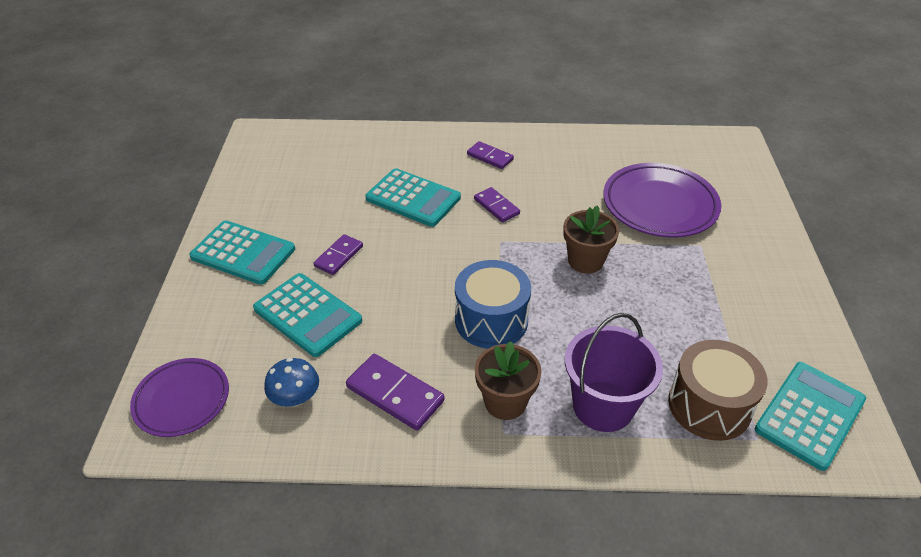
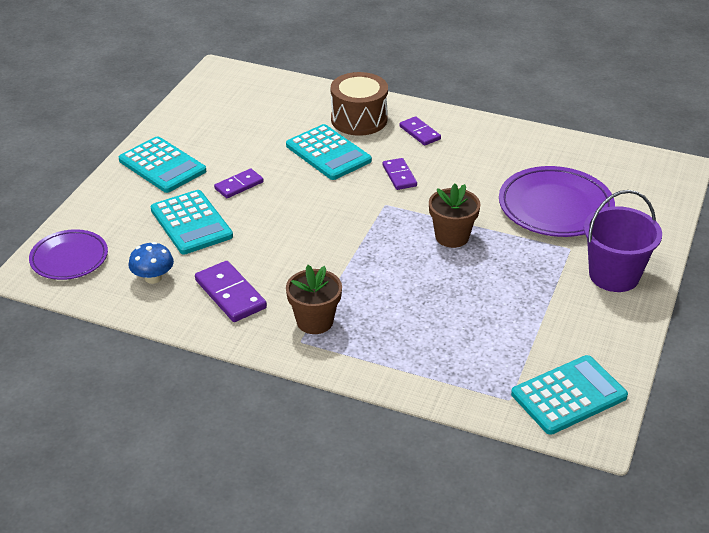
camera: 20 degrees right, 5 degrees down
blue drum [455,260,531,349] -> none
purple bucket [565,313,663,432] -> purple bucket moved to [584,190,662,292]
brown drum [668,340,768,441] -> brown drum moved to [331,72,388,136]

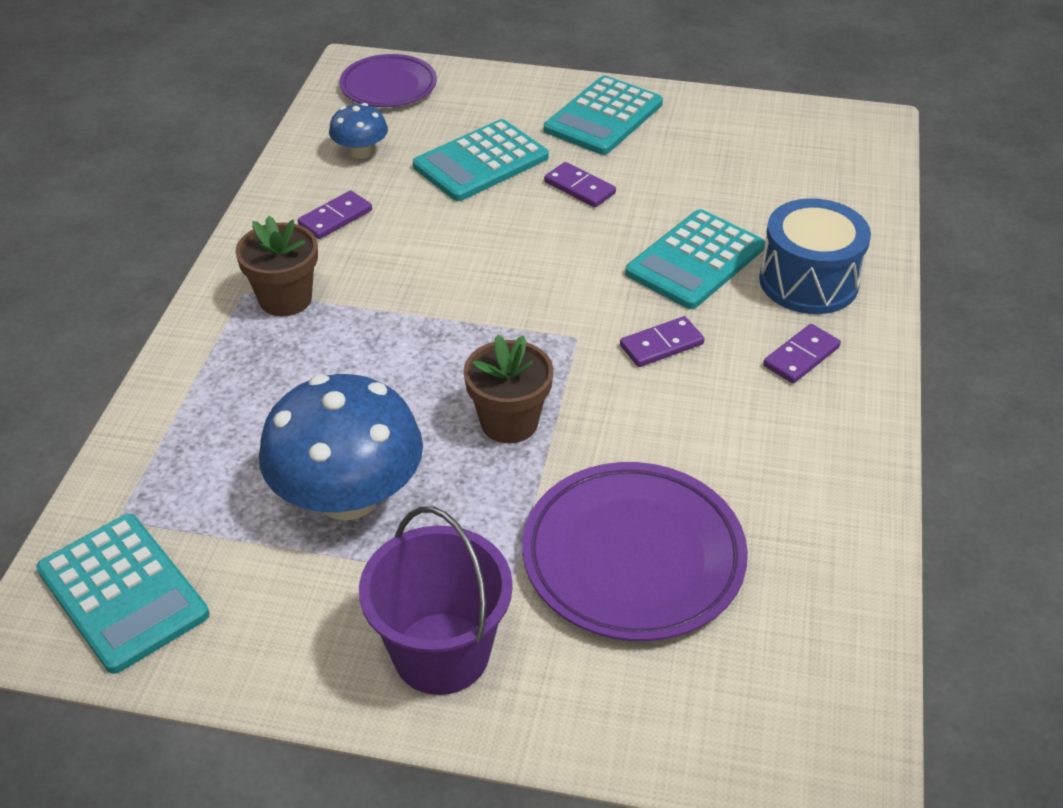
camera: 80 degrees right, 5 degrees up
purple domino [195,261,267,322] -> purple domino [297,190,372,239], size x0.65
brown drum [331,72,388,136] -> blue drum [759,198,871,314]
none -> blue mushroom [259,374,423,521]

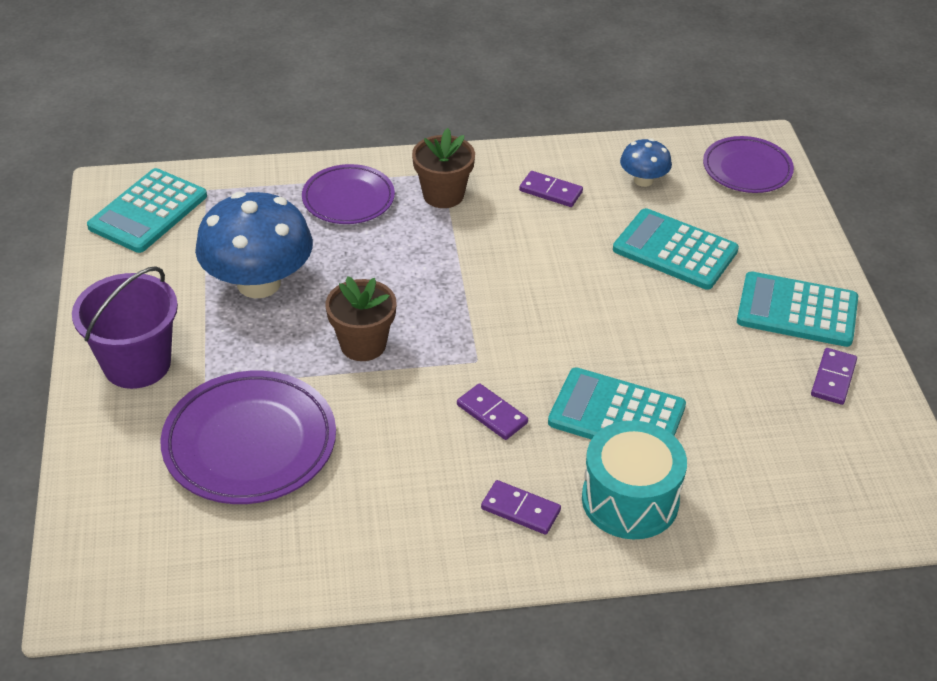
camera: 70 degrees right, 0 degrees up
purple domino [544,162,616,207] -> purple domino moved to [811,348,857,405]
blue drum [759,198,871,314] -> turquoise drum [582,421,687,539]
none -> purple plate [302,164,395,224]

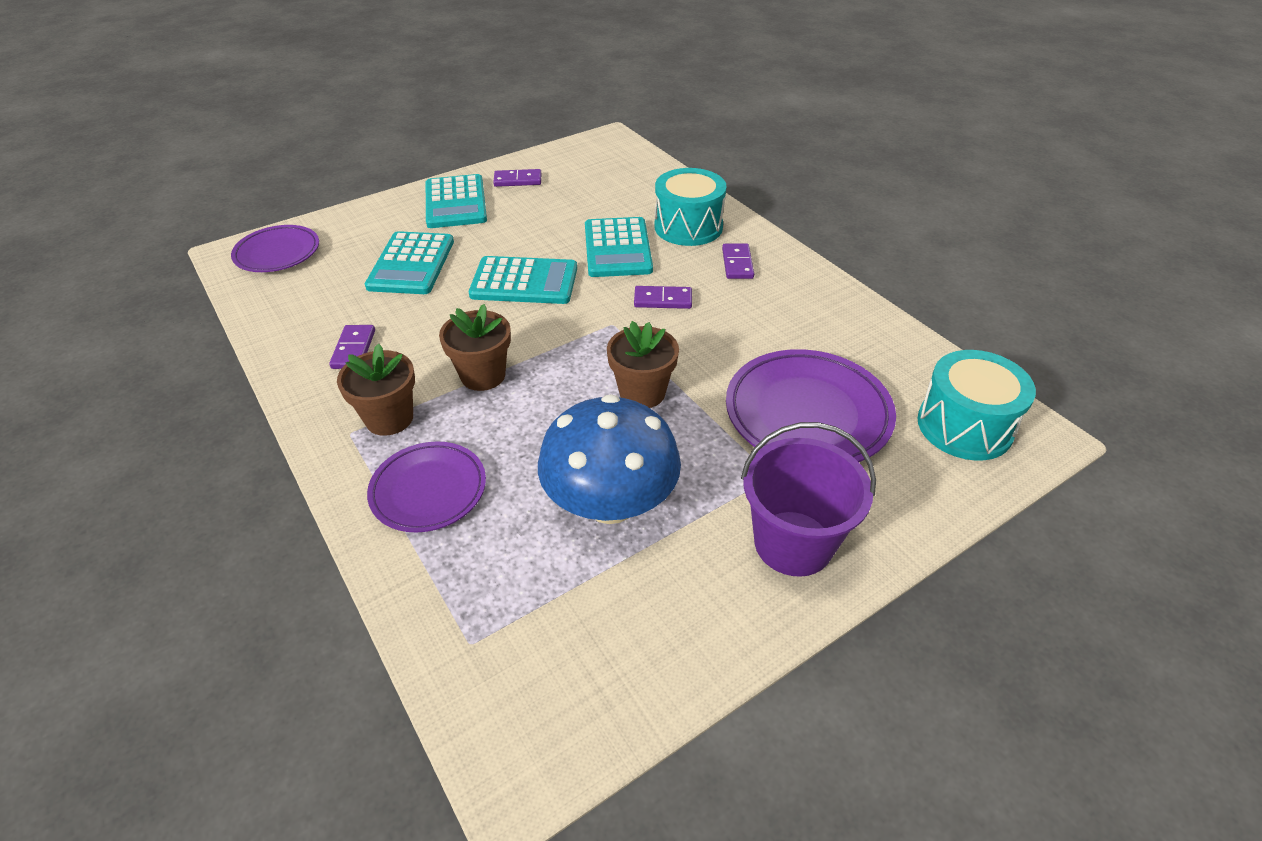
camera: 115 degrees left, 0 degrees up
turquoise calculator [87,168,207,253] -> turquoise calculator moved to [469,256,577,304]
purple domino [457,383,528,440] -> purple domino turned 75 degrees clockwise [634,286,692,309]
blue mushroom [620,139,672,187] -> none
none -> brown flower pot [439,304,511,391]
none -> turquoise drum [918,350,1036,461]

